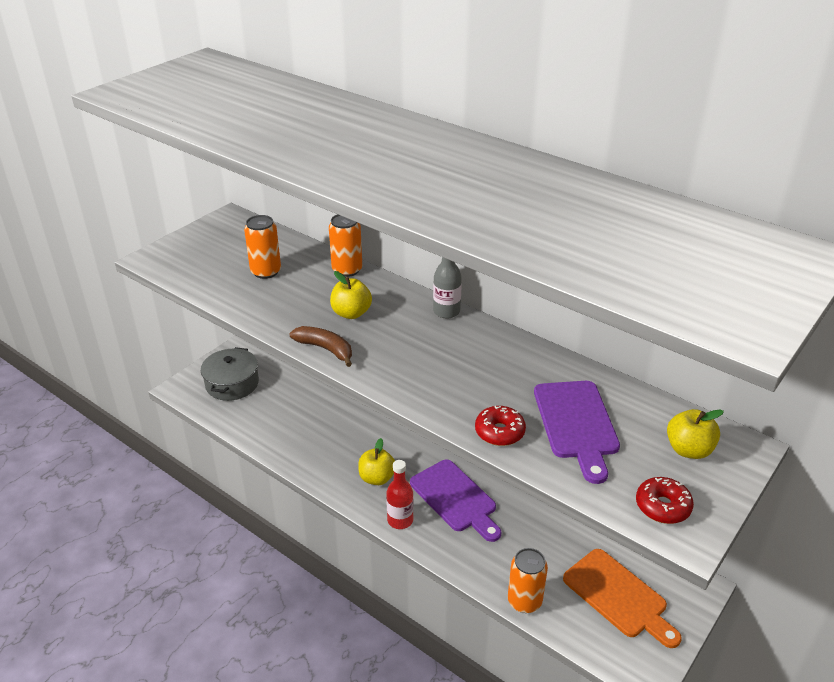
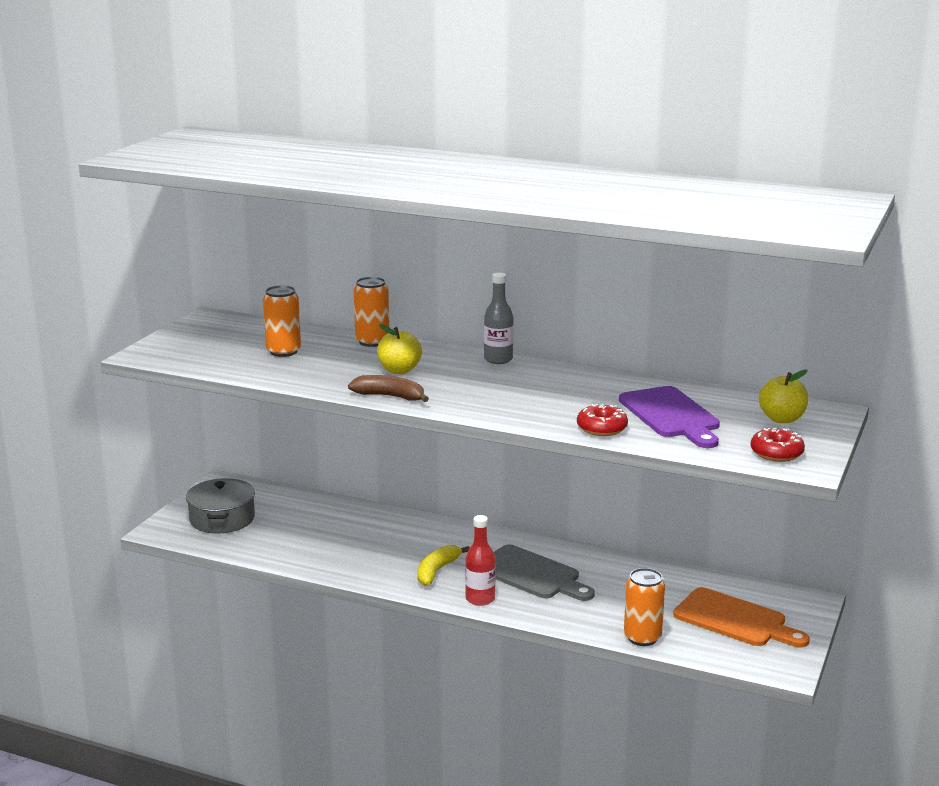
camera: 15 degrees left, 15 degrees down
yellow apple [358,438,395,485] -> yellow banana [417,545,470,586]
purple cutting board [410,460,502,542] -> grey cutting board [494,544,595,601]

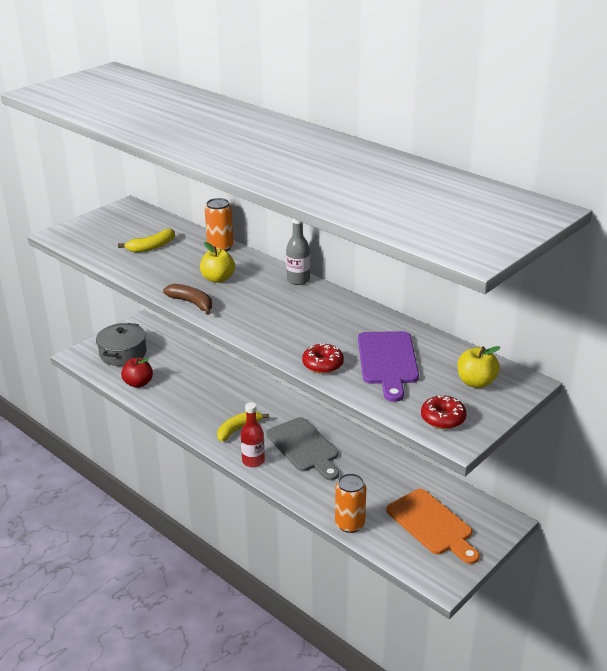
camera: 20 degrees right, 10 degrees up
orange can [263,285,301,357] -> yellow banana [118,228,175,252]
none -> red apple [121,357,153,388]

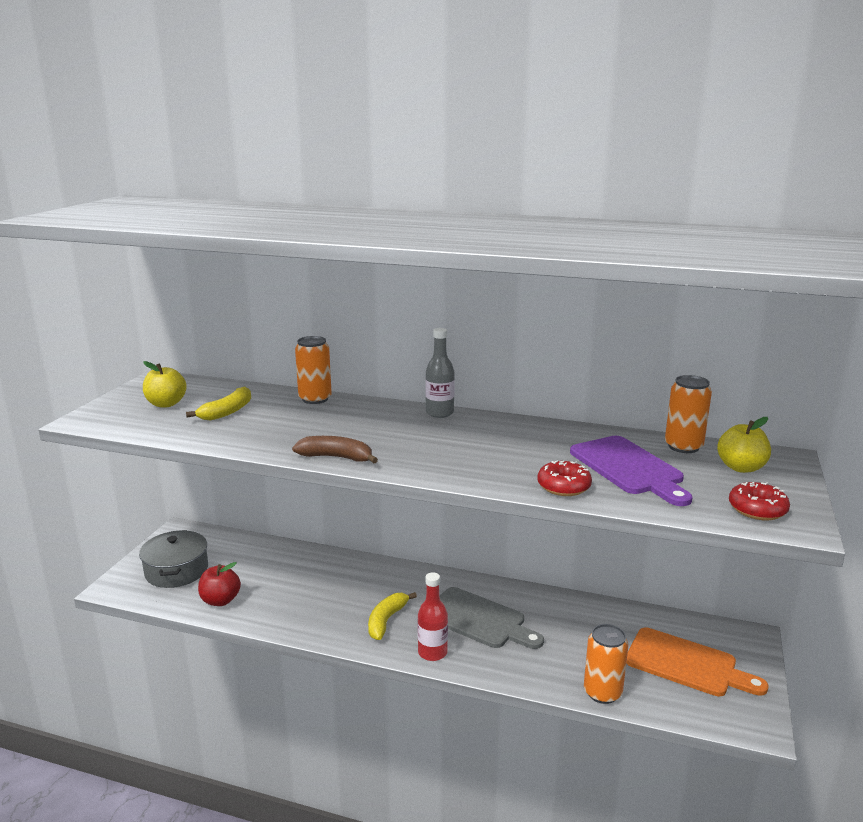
camera: 25 degrees left, 10 degrees down
yellow apple [200,242,235,283] -> yellow apple moved to [143,361,187,407]
none -> orange can [665,375,712,453]

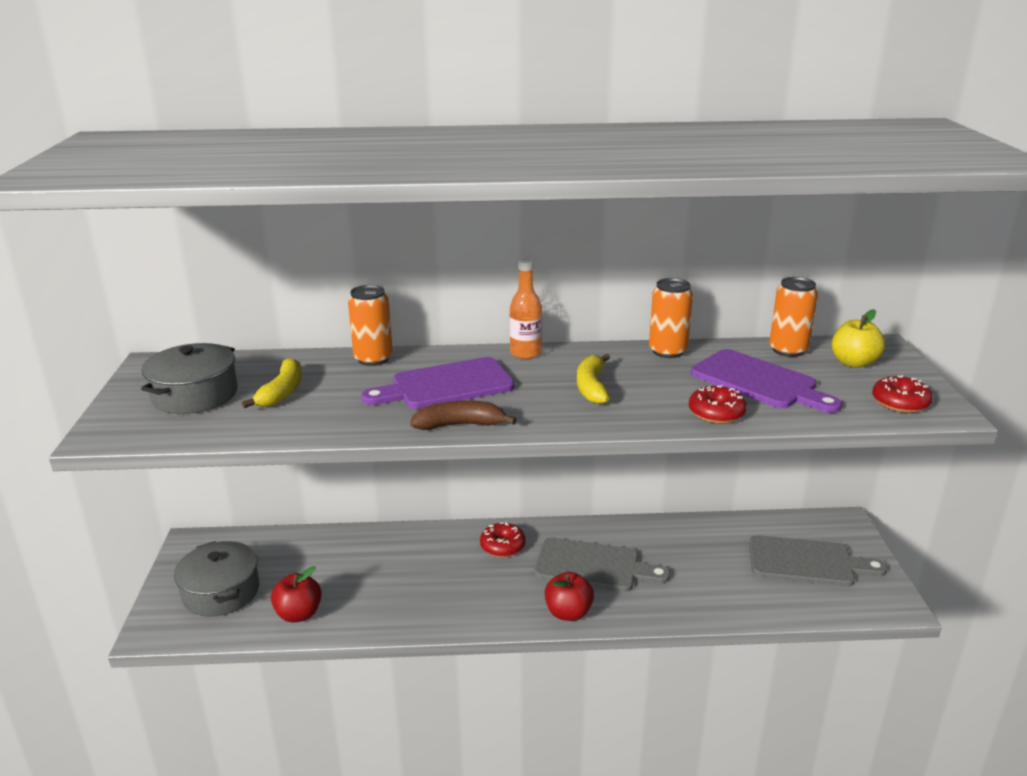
camera: 20 degrees left, 5 degrees up
yellow apple [143,361,187,407] -> grey pot [141,343,238,414]
yellow banana [368,592,417,640] -> yellow banana moved to [577,354,610,404]
red bottle [417,572,448,661] -> red apple [545,572,594,621]
grey bottle [425,328,455,418] -> orange bottle [509,258,542,359]
orange can [584,624,628,704] -> orange can moved to [649,278,693,358]
orange cutting board [627,627,768,696] -> grey cutting board [749,535,887,586]
none -> purple cutting board [361,357,515,409]
none -> red donut [480,522,526,557]

